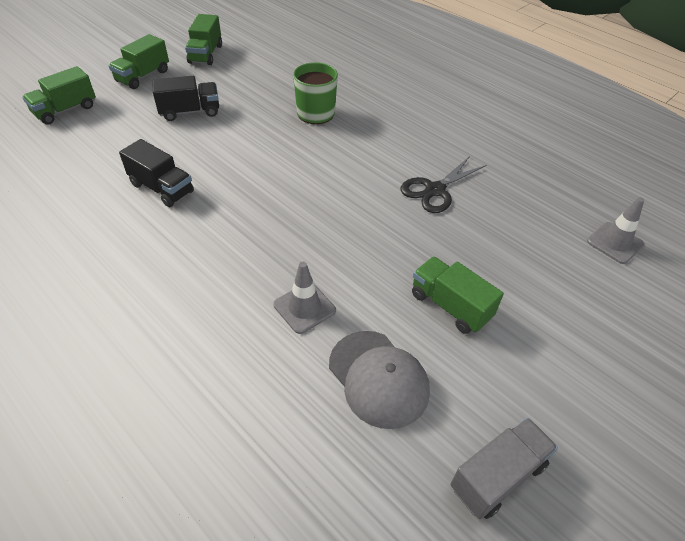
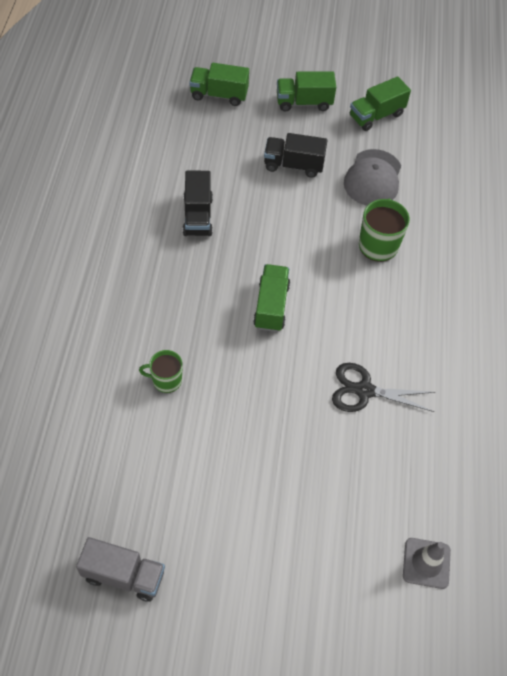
camera: 50 degrees right, 10 degrees up
black truck [152,76,219,121] -> black truck turned 150 degrees clockwise [264,133,327,178]
grey traffic cone [274,262,336,334] -> green mug [139,350,183,393]
grey cap [329,331,430,429] -> grey cap moved to [344,149,401,205]
green truck [412,256,504,334] -> green truck moved to [253,264,290,332]

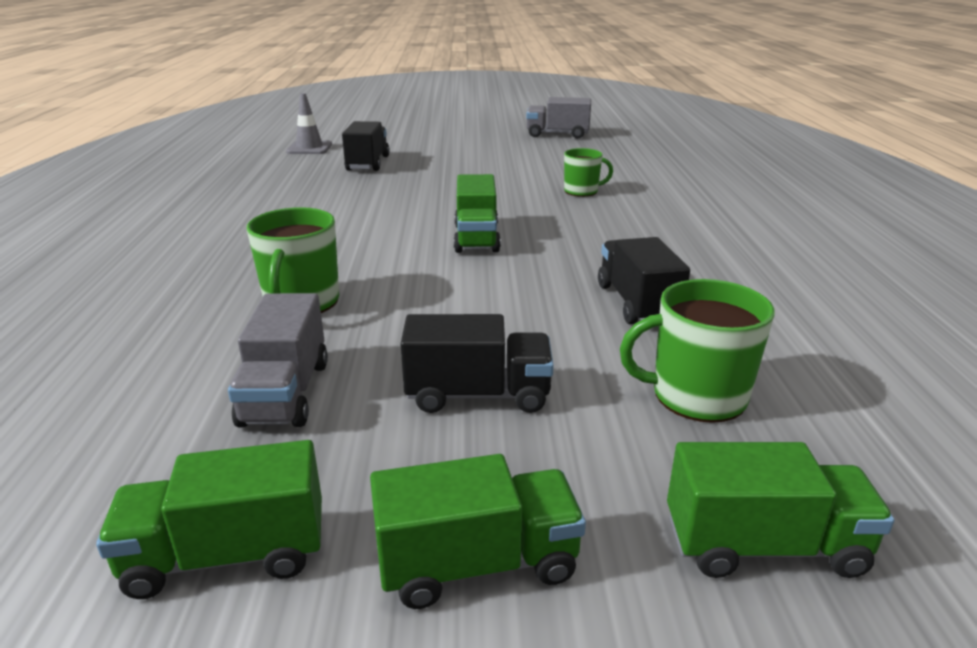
camera: 175 degrees right, 30 degrees down
black scissors [332,363,435,412] -> none
grey cap [344,149,401,205] -> grey truck [228,293,328,428]
green truck [350,76,411,131] -> green truck turned 150 degrees counterclockwise [96,440,322,599]
none -> black truck [342,121,390,171]
none -> green mug [620,279,775,423]

